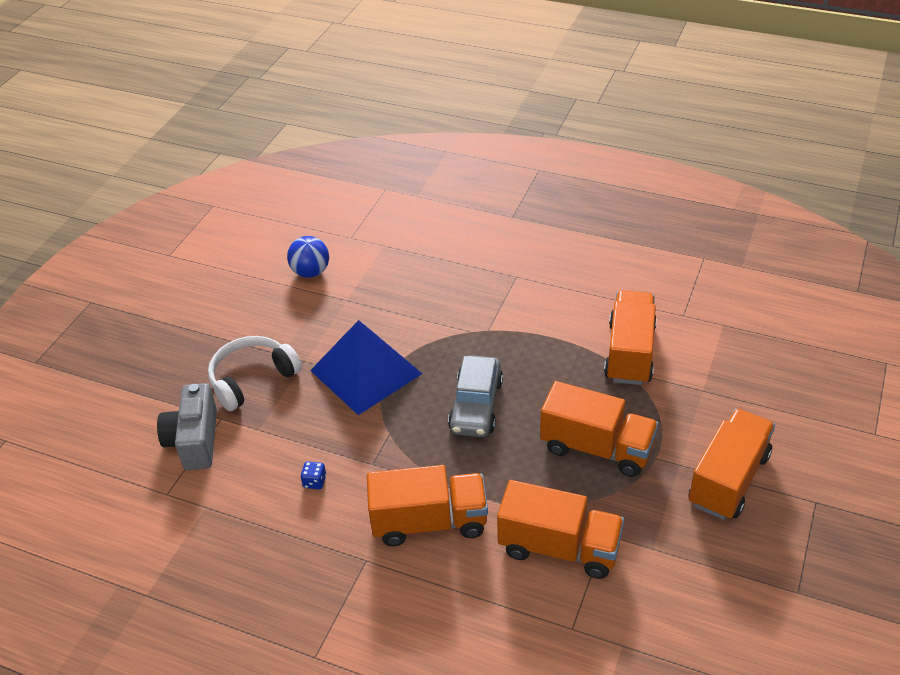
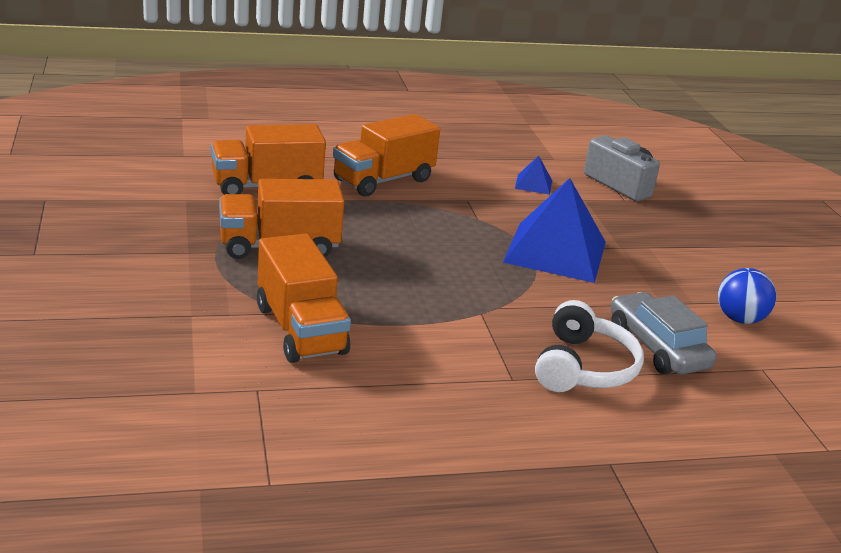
camera: 140 degrees right, 15 degrees down
white headphones [208,336,302,411] -> white headphones moved to [535,300,644,392]
blue dice [300,461,326,489] -> none
grey car [448,355,503,437] -> grey car moved to [611,292,716,375]
orange truck [689,408,775,520] -> none
none -> blue pyramid [515,156,552,195]

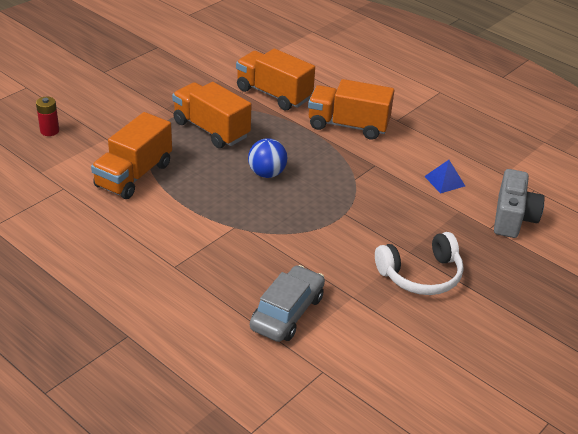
camera: 55 degrees right, 10 degrees up
blue pyramid [503,178,606,283] -> none
white headphones [535,300,644,392] -> white headphones moved to [375,232,464,295]
blue ball [718,268,776,324] -> blue ball moved to [248,138,287,178]
none -> red battery [36,97,59,136]

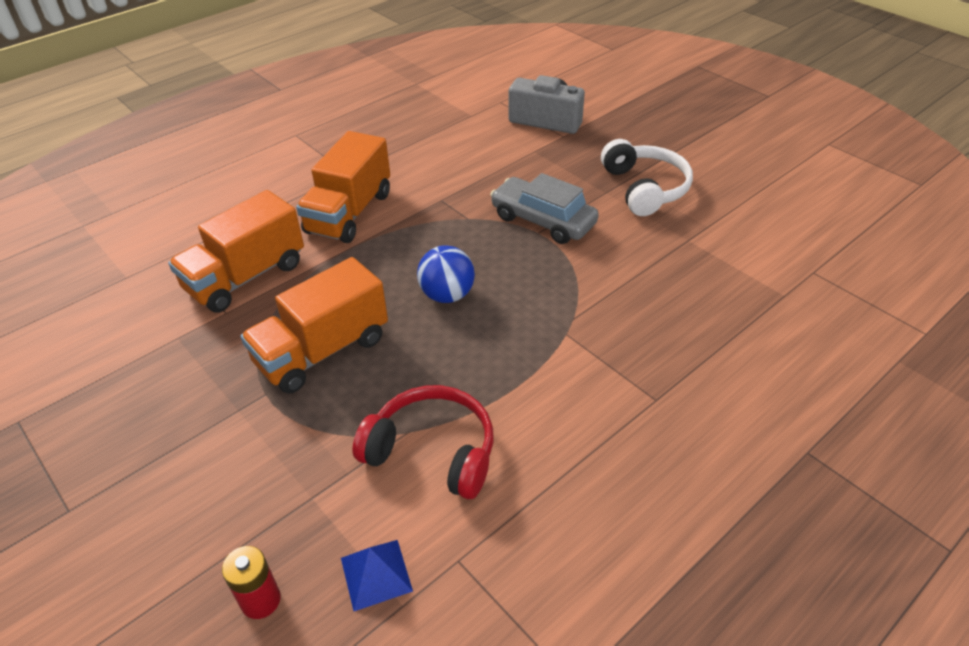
camera: 80 degrees left, 5 degrees up
orange truck [91,112,172,199] -> red headphones [352,385,494,499]
grey car [250,265,325,342] -> grey car moved to [490,173,599,244]
blue pyramid [424,160,465,194] -> blue pyramid moved to [341,540,413,611]

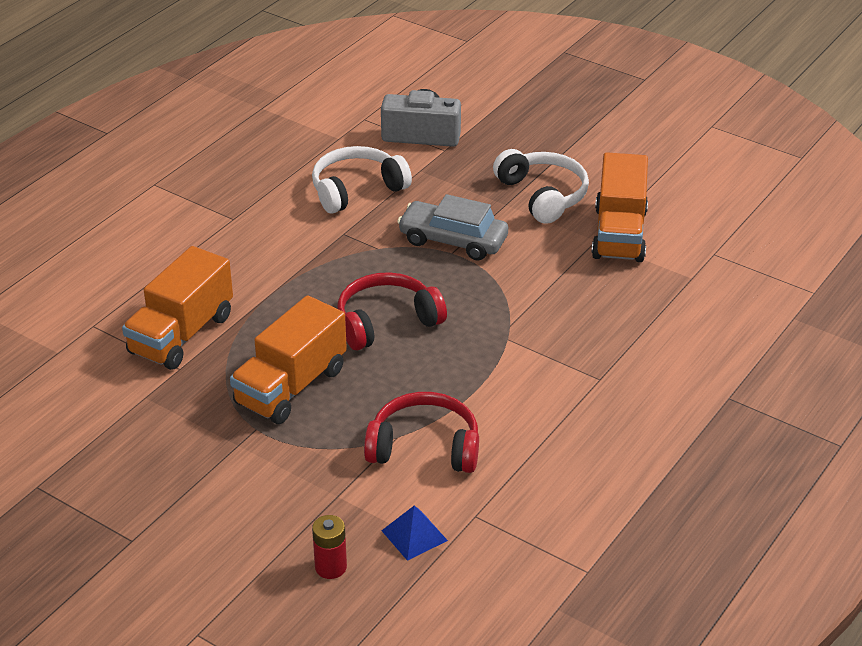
camera: 15 degrees left, 5 degrees down
orange truck [296,131,390,243] -> orange truck moved to [591,152,648,262]
blue ball [417,245,475,303] -> red headphones [337,272,447,350]
none -> white headphones [312,146,412,214]

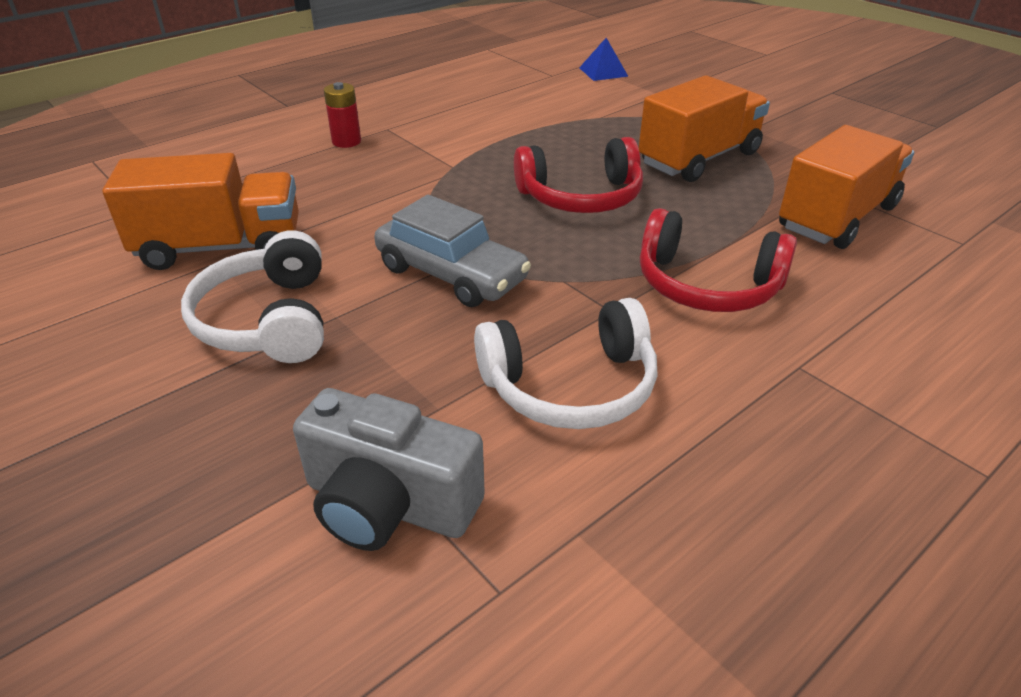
camera: 165 degrees left, 0 degrees up
red battery [312,515,347,579] -> red battery moved to [324,82,361,148]
red headphones [364,392,479,473] -> red headphones moved to [640,208,797,312]
orange truck [591,152,648,262] -> orange truck turned 60 degrees clockwise [102,153,299,270]

